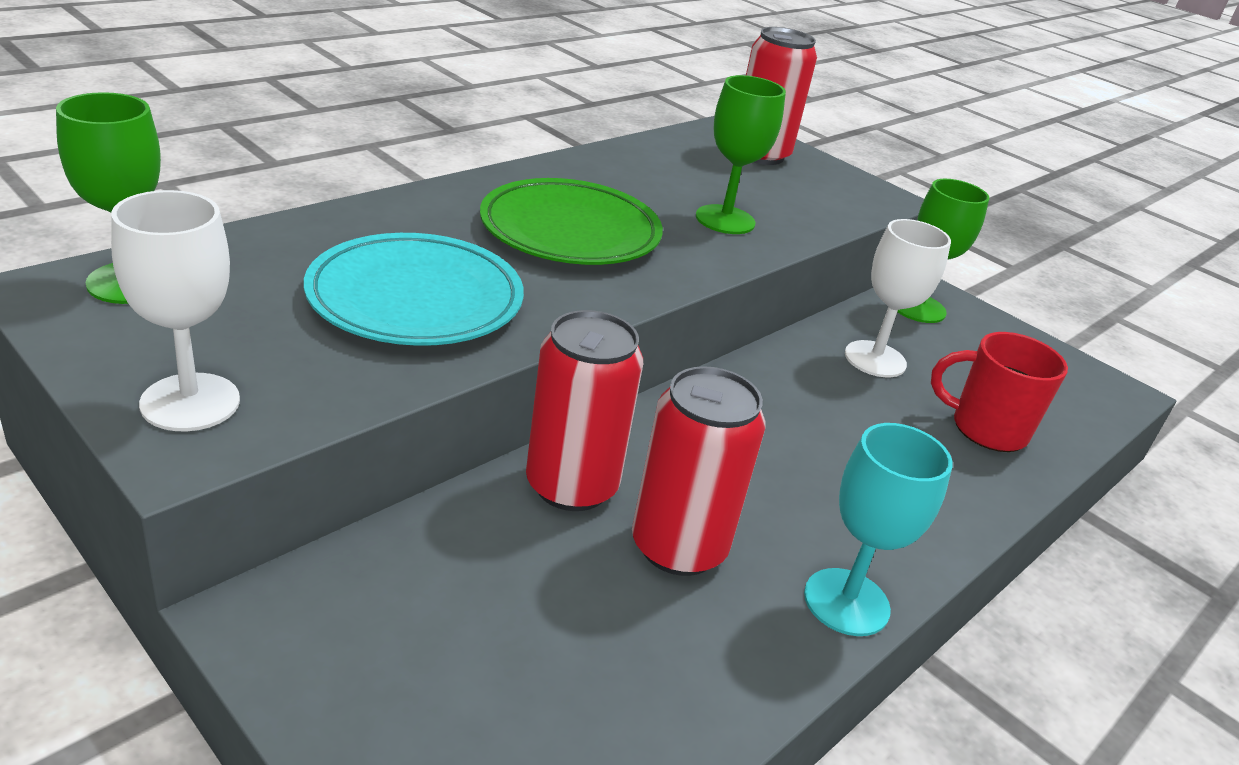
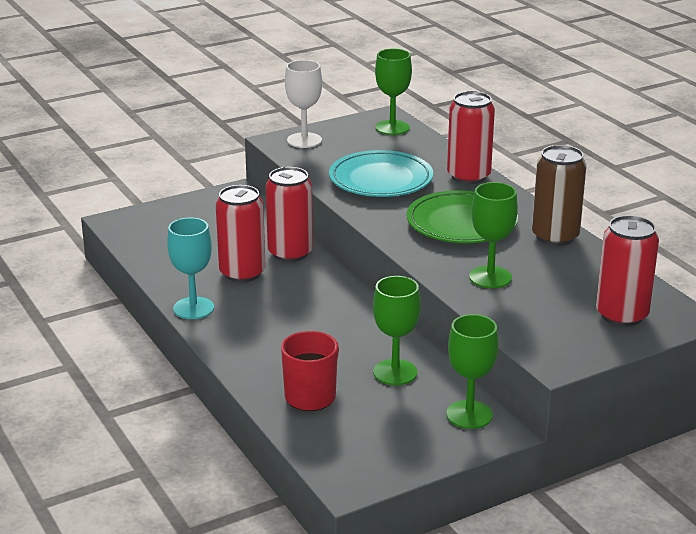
camera: 110 degrees right, 5 degrees down
white goblet [845,219,951,377] -> green goblet [373,276,421,385]
none -> red can [447,91,495,184]
none -> brown can [532,145,587,246]

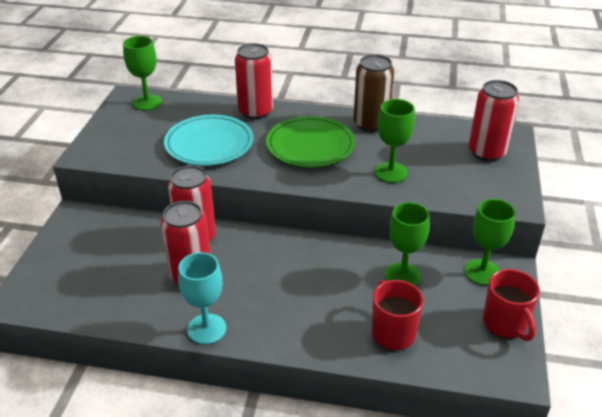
camera: 50 degrees left, 10 degrees up
white goblet [285,60,322,148] -> none
none -> red mug [483,269,540,341]

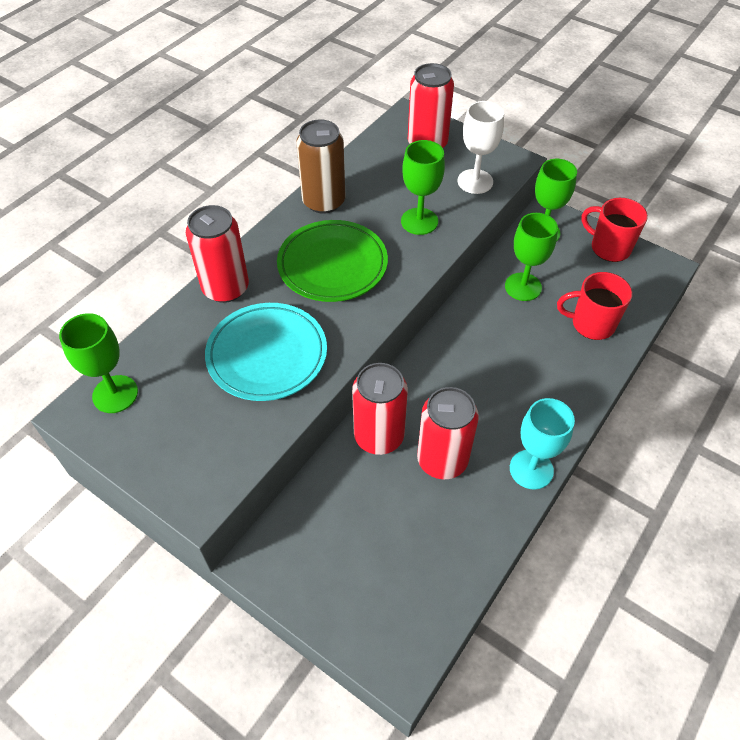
camera: 65 degrees left, 15 degrees up
red mug [483,269,540,341] -> red mug turned 150 degrees counterclockwise [581,198,648,262]
none -> white goblet [458,101,504,194]

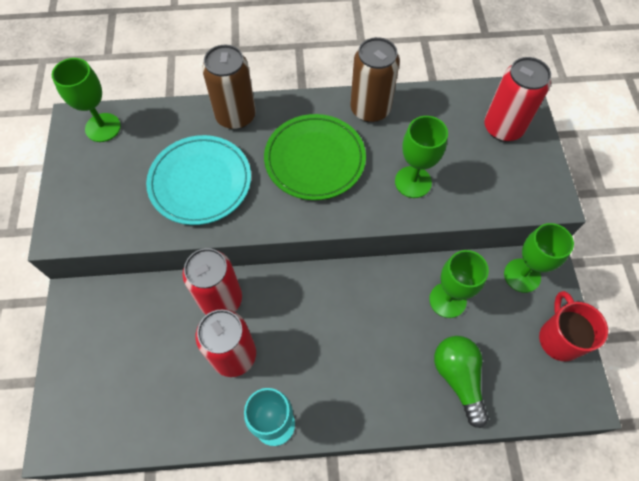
camera: 50 degrees right, 10 degrees up
red can [186,205,249,303] -> brown can [202,45,256,129]
white goblet [458,101,504,194] -> none
red mug [557,272,632,340] -> green light bulb [434,336,489,428]

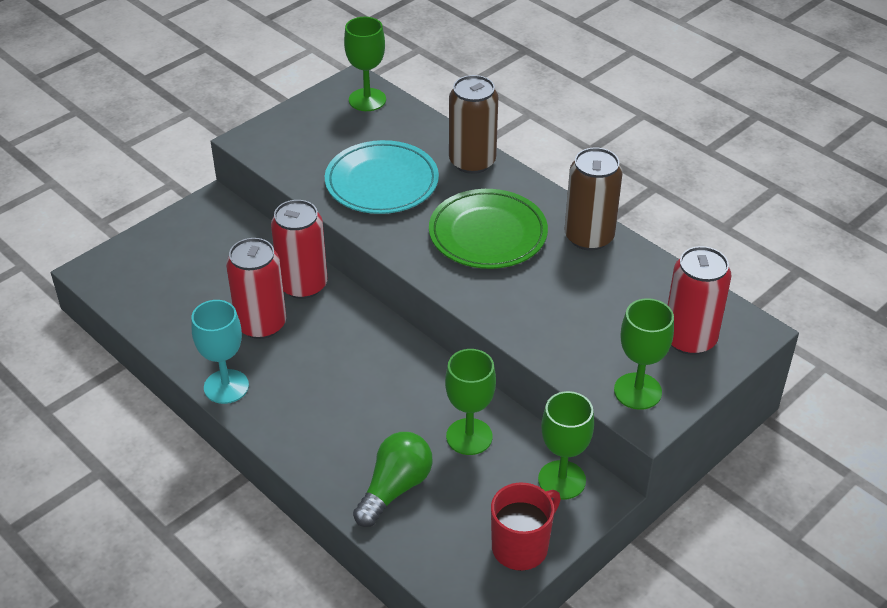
camera: 50 degrees right, 20 degrees down
green goblet [395,116,448,198] -> green goblet moved to [614,298,674,410]

